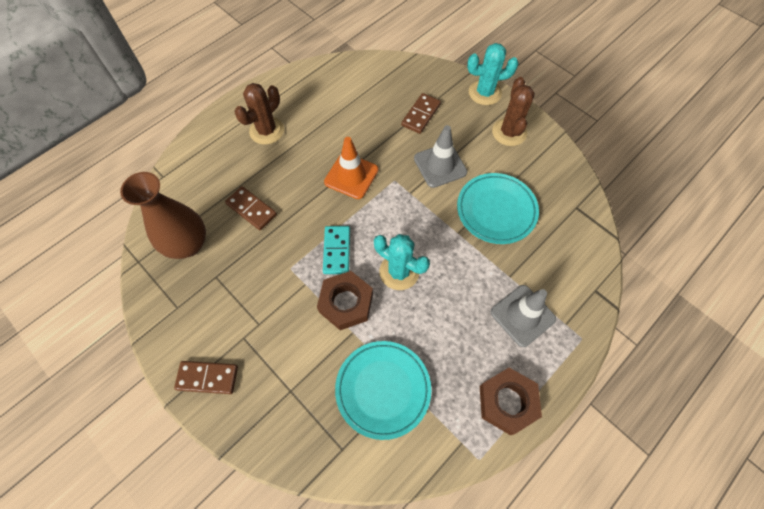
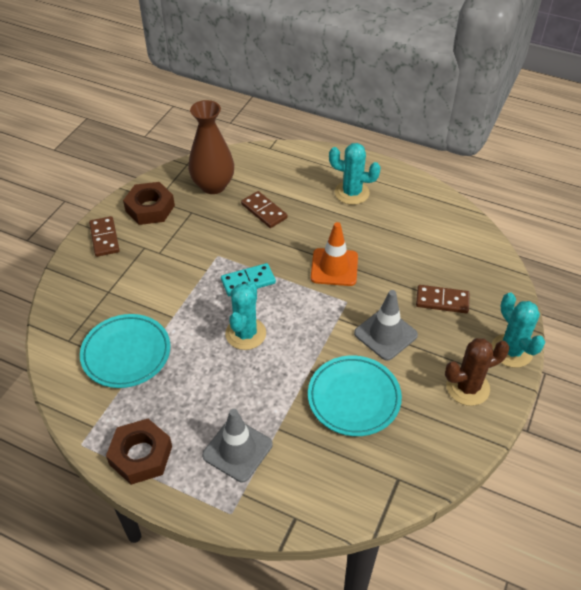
camera: 70 degrees right, 15 degrees down
brown domino [225,186,277,230] -> brown domino turned 60 degrees counterclockwise [241,191,288,228]
brown cactus [234,83,284,145] -> turquoise cactus [329,143,381,205]
brown nut [317,271,373,330] -> brown nut moved to [123,182,175,225]

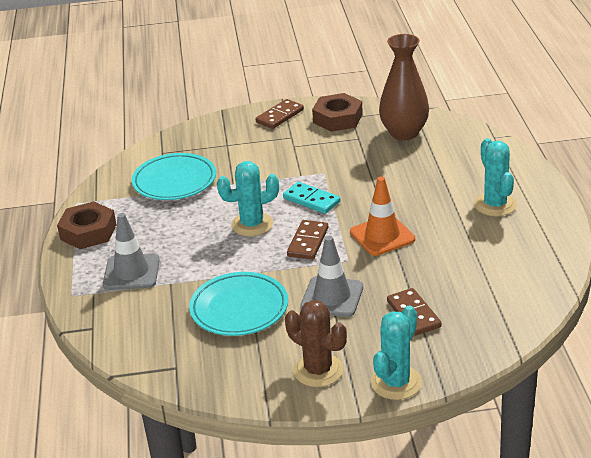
camera: 60 degrees right, 15 degrees down
brown domino [241,191,288,228] -> brown domino moved to [287,220,328,260]

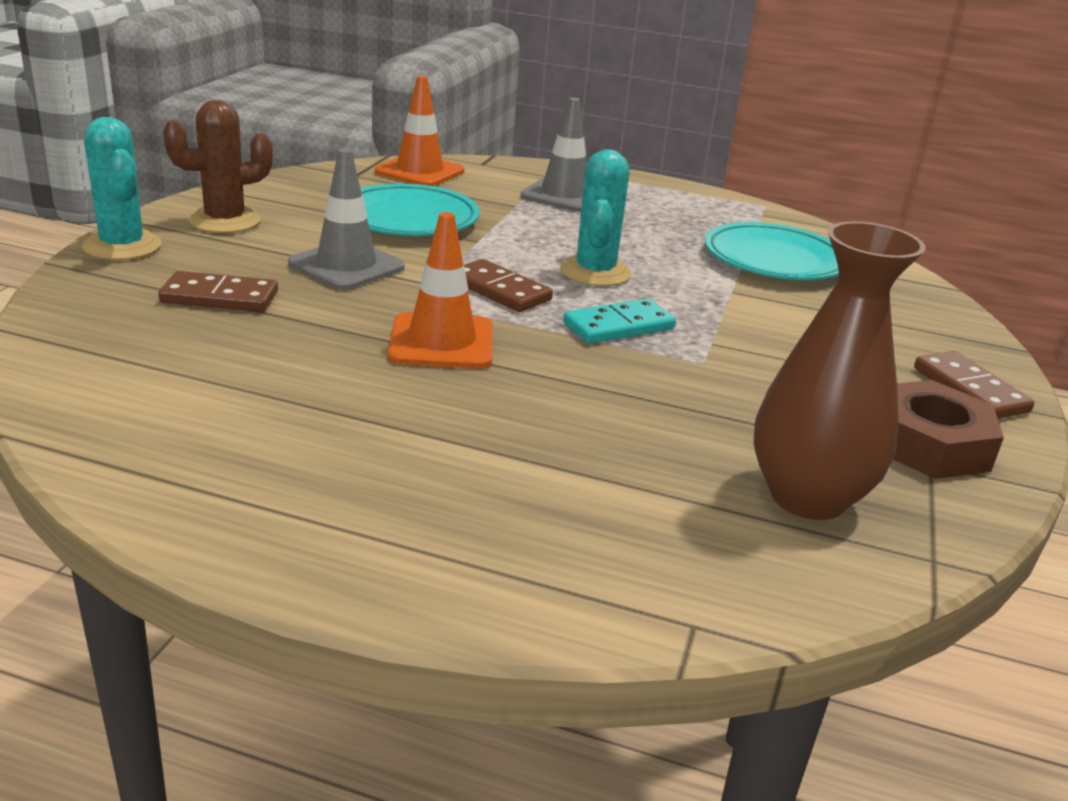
camera: 110 degrees right, 5 degrees down
brown nut [57,202,116,249] -> none
turquoise cactus [474,138,517,216] -> none
none -> orange traffic cone [375,75,464,186]

